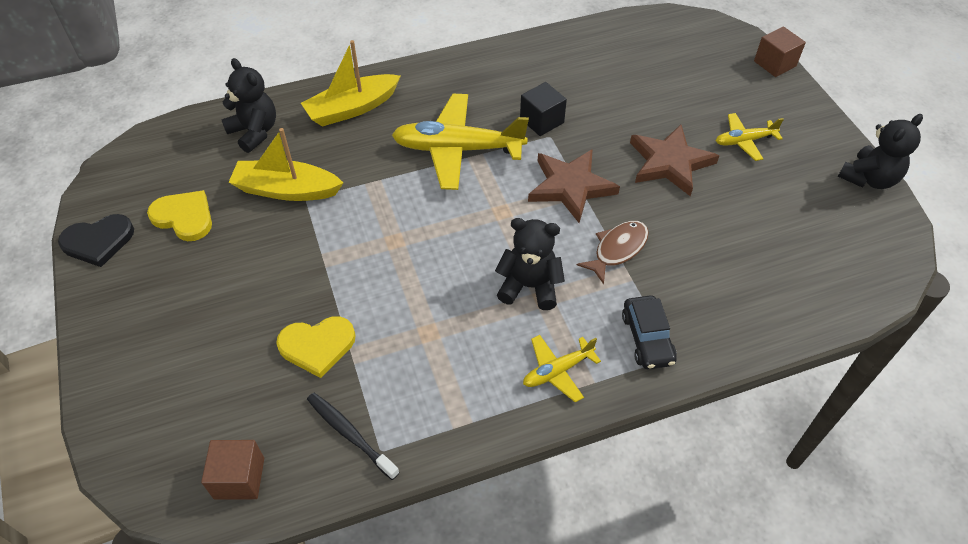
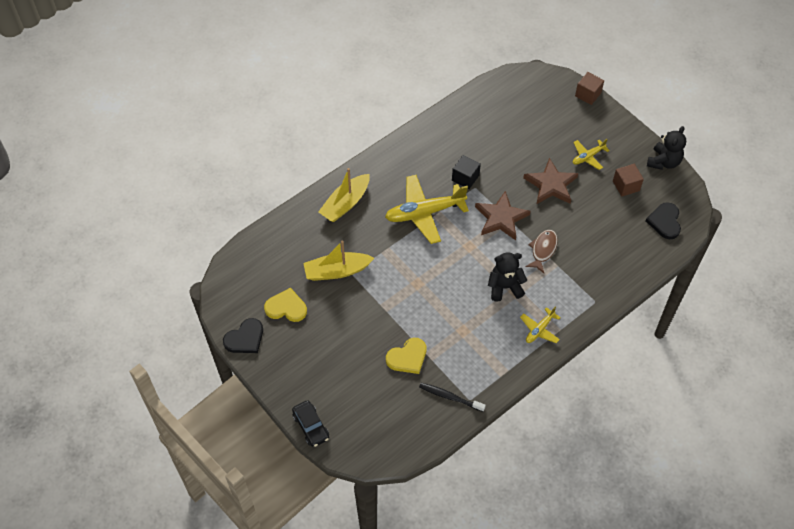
camera: 20 degrees left, 5 degrees up
brown cube [201,440,264,499] -> brown cube moved to [613,164,644,196]
black teddy bear [221,58,276,153] -> none
black car [622,295,677,370] -> black car moved to [292,400,329,447]
none -> black heart [646,202,681,239]

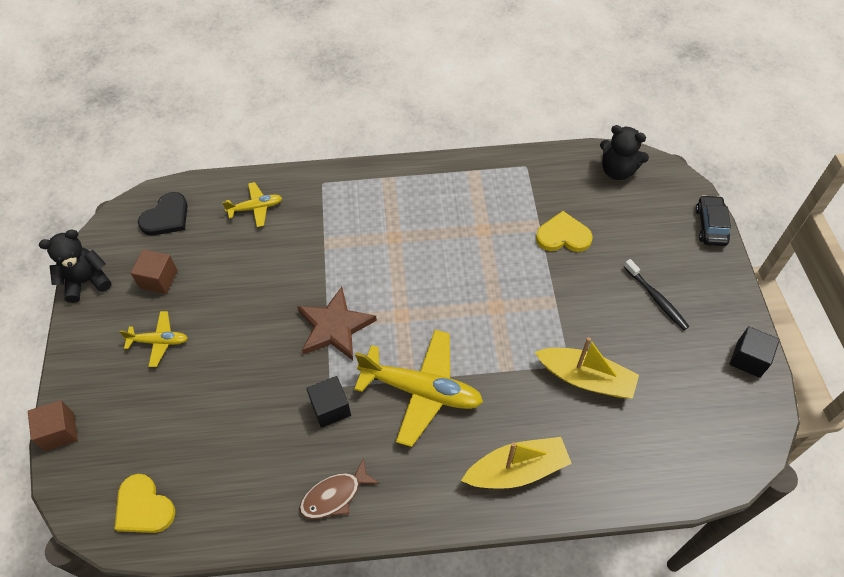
camera: 145 degrees left, 0 degrees up
black heart [223,318,263,353] -> black cube [730,326,780,378]
yellow heart [264,288,307,322] -> yellow heart moved to [115,474,175,533]
black toothbrush [419,383,486,412] -> black toothbrush moved to [624,259,689,330]
black teddy bear [488,252,528,302] -> black teddy bear moved to [600,125,649,180]
yellow plane [520,306,561,343] -> yellow plane moved to [222,182,282,227]
brown star [523,158,578,204] -> none
brown fish [526,230,558,273] -> brown fish moved to [299,458,380,519]

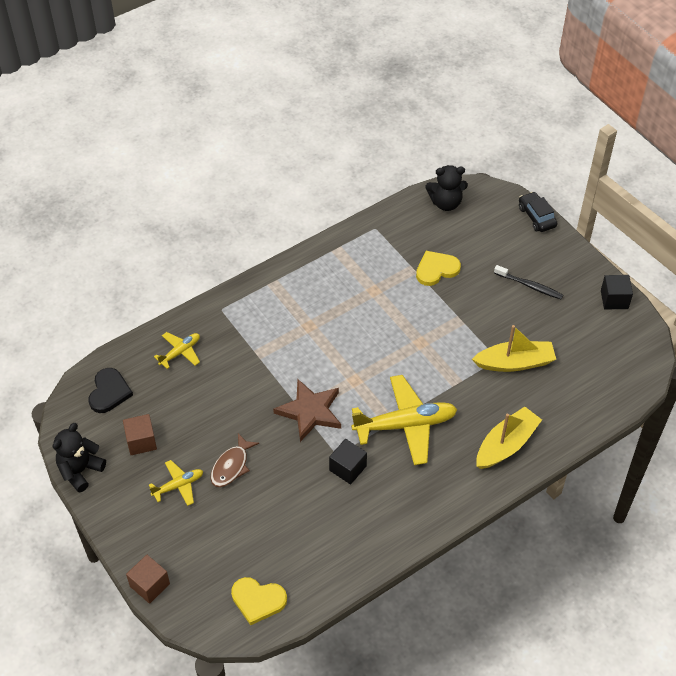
camera: 30 degrees left, 5 degrees down
brown fish [299,458,380,519] -> brown fish moved to [211,433,259,487]

